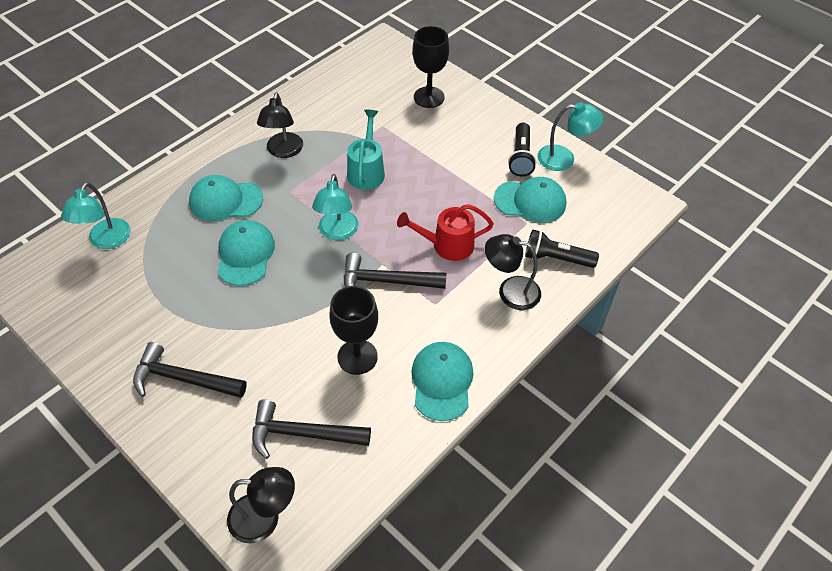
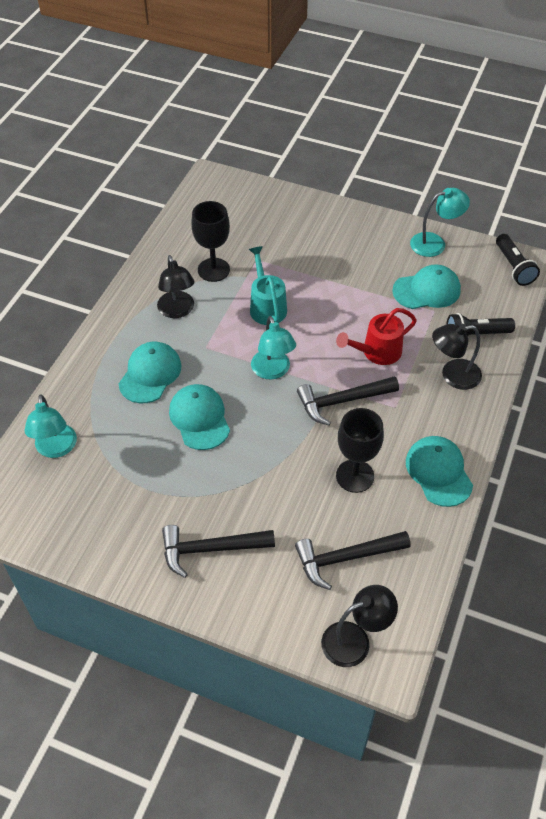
camera: 20 degrees left, 0 degrees up
turquoise cap [189,175,263,221] -> turquoise cap turned 135 degrees clockwise [118,342,181,403]
black goblet [412,26,449,108] -> black goblet moved to [191,201,230,282]
black flashlight [508,123,536,176] -> black flashlight moved to [496,234,540,286]

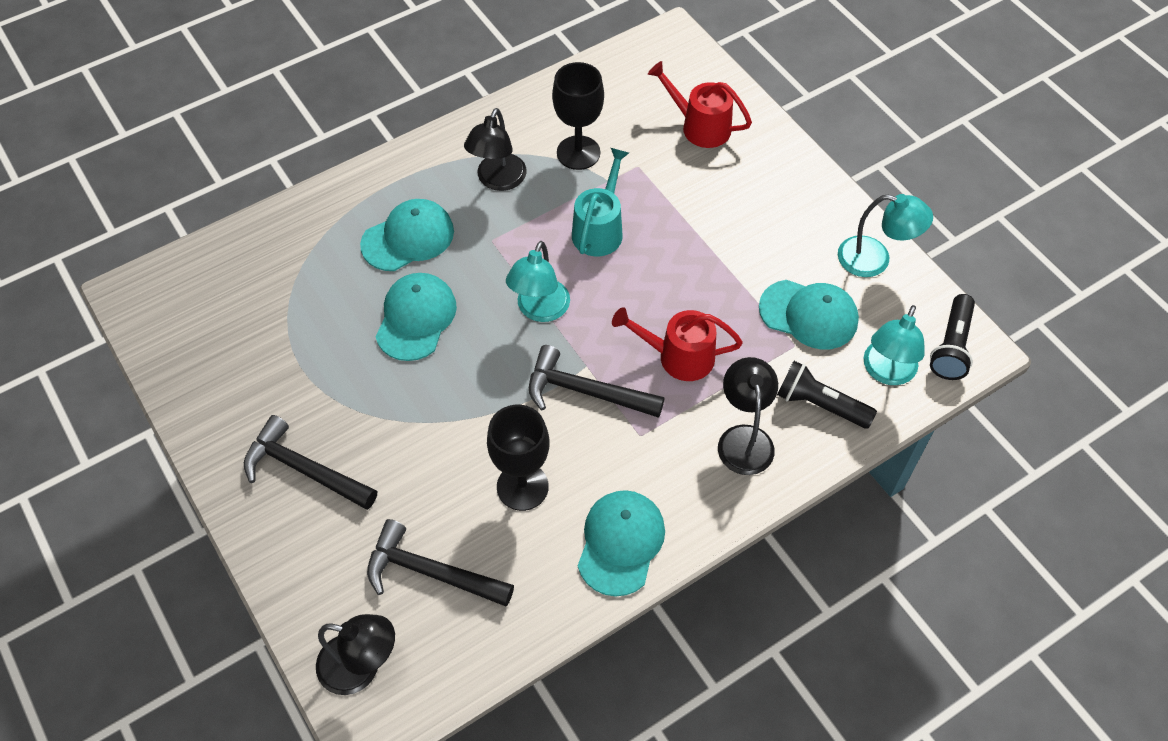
camera: 35 degrees right, 5 degrees up
turquoise lamp [25,394,77,458] -> turquoise lamp moved to [864,305,925,385]
black lamp [432,323,482,390] -> black lamp turned 60 degrees clockwise [718,357,778,475]
none -> red watering can [648,61,752,148]

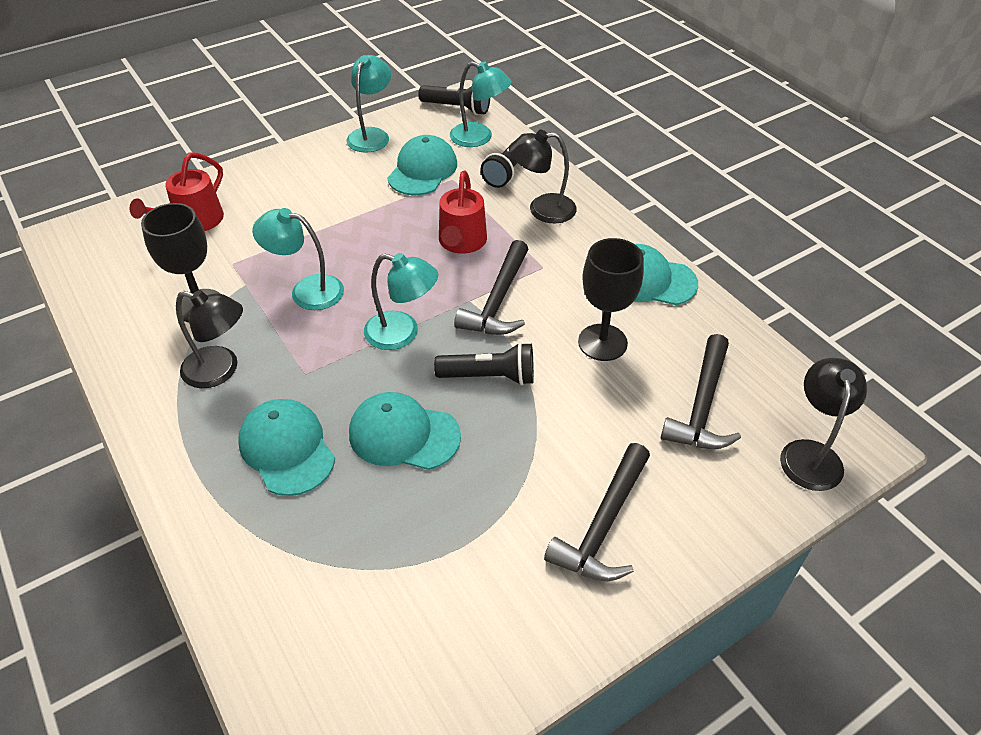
camera: 90 degrees left, 10 degrees down
turquoise watering can [572,148,629,256] -> turquoise lamp [252,208,344,310]
none -> black flashlight [434,342,534,385]

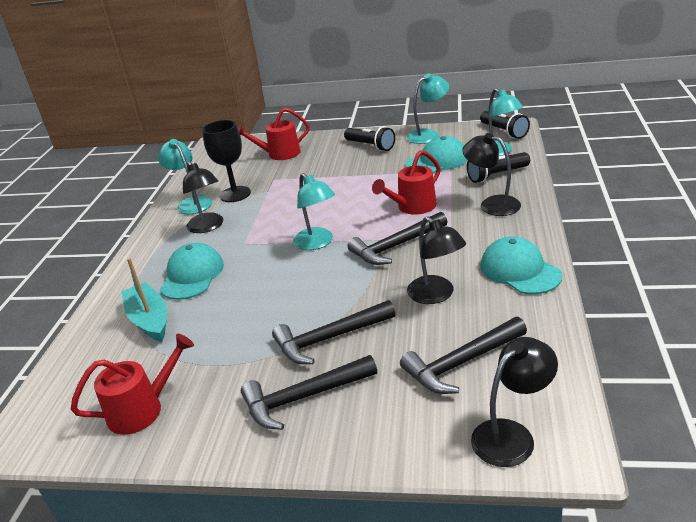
camera: 45 degrees right, 15 degrees down
turquoise lamp [252,208,344,310] -> turquoise lamp moved to [158,139,212,214]
turquoise cap [349,392,461,470] -> none
black flashlight [434,342,534,385] -> black flashlight moved to [344,126,395,151]
black goblet [578,238,644,361] -> black lamp [407,217,466,304]
none -> red watering can [71,334,194,435]
none -> turquoise boat [122,258,167,342]
none -> black hammer [272,300,396,364]

